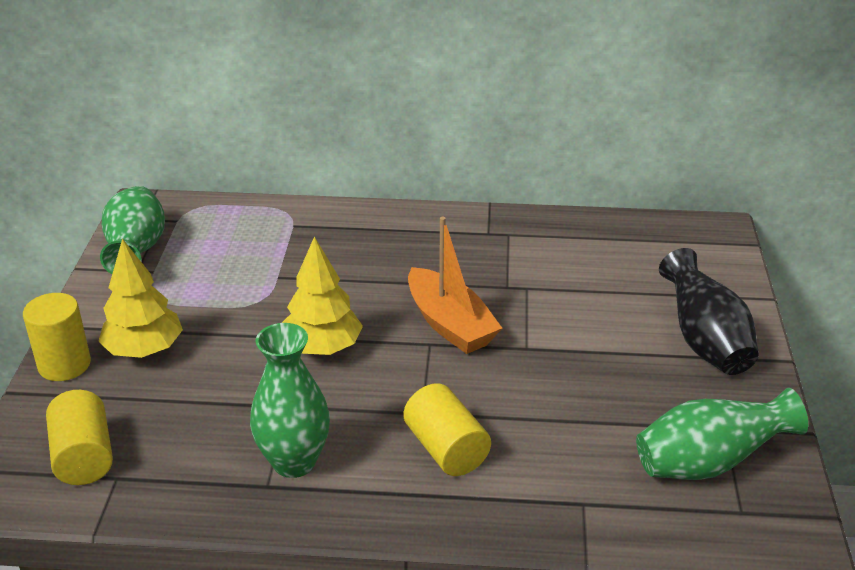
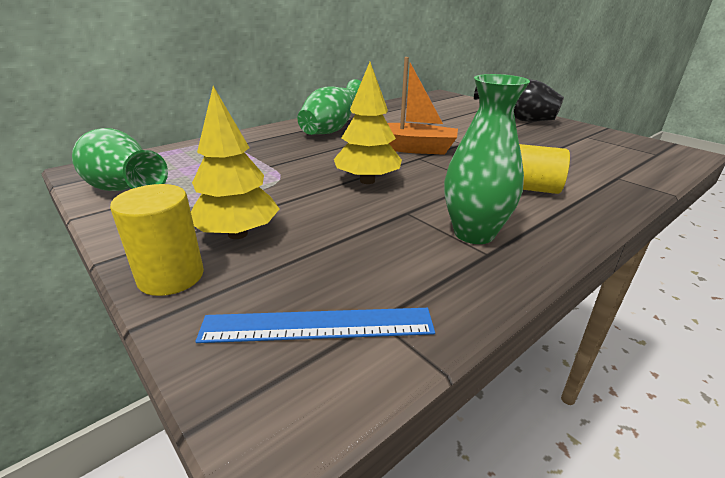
camera: 45 degrees left, 5 degrees down
yellow cylinder [46,390,113,485] -> blue ruler [196,308,435,343]
green vase [636,388,808,480] -> green vase moved to [297,79,361,135]

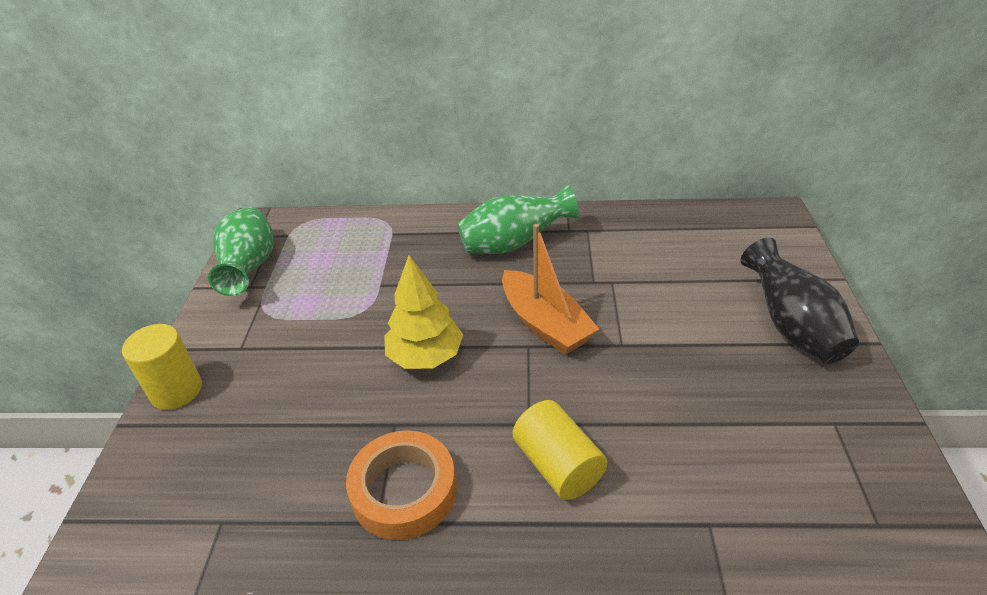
camera: 45 degrees right, 10 degrees up
yellow tree [191,86,280,239] -> none
blue ruler [196,308,435,343] -> none
green vase [444,74,530,244] -> orange tape [346,430,457,540]

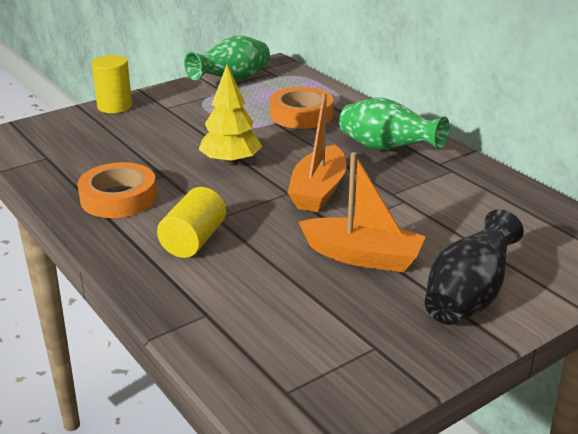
camera: 50 degrees right, 10 degrees down
none -> orange tape [270,87,333,129]
none -> orange boat [299,152,426,272]

